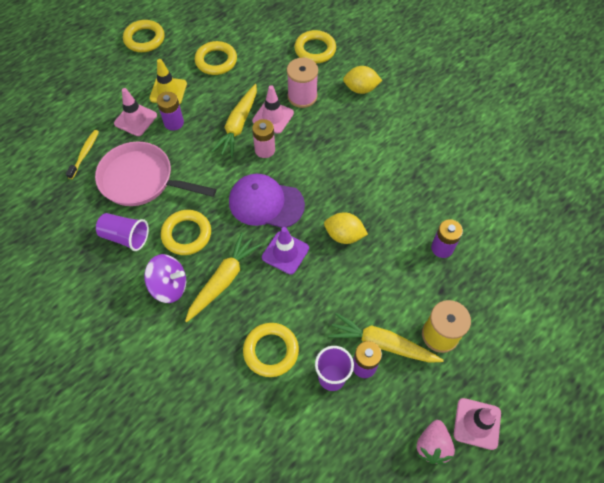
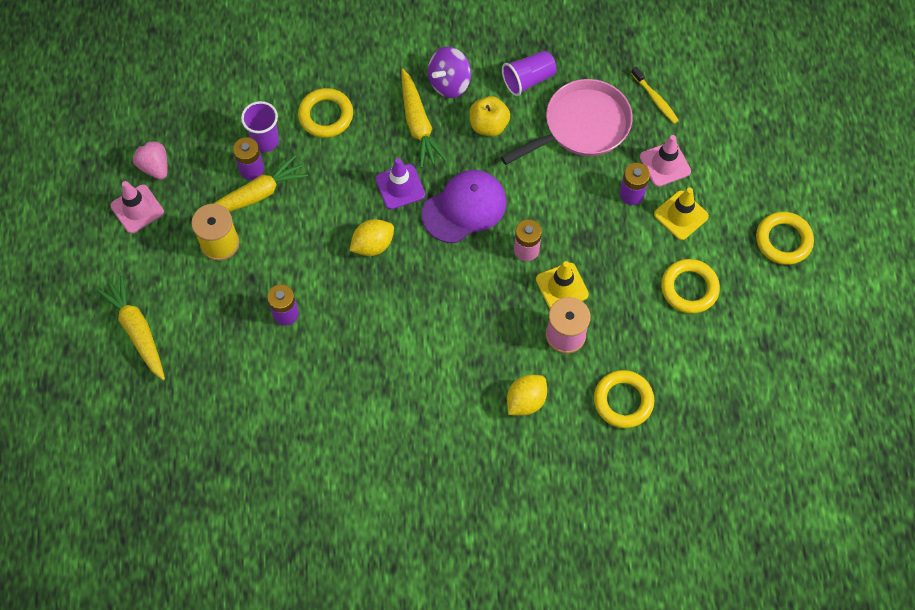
camera: 130 degrees right, 5 degrees up
yellow ring [161,210,211,255] -> yellow apple [469,96,510,136]
yellow carrot [211,84,257,157] -> yellow carrot moved to [96,276,165,380]
pink traffic cone [252,85,294,134] -> yellow traffic cone [536,261,589,309]

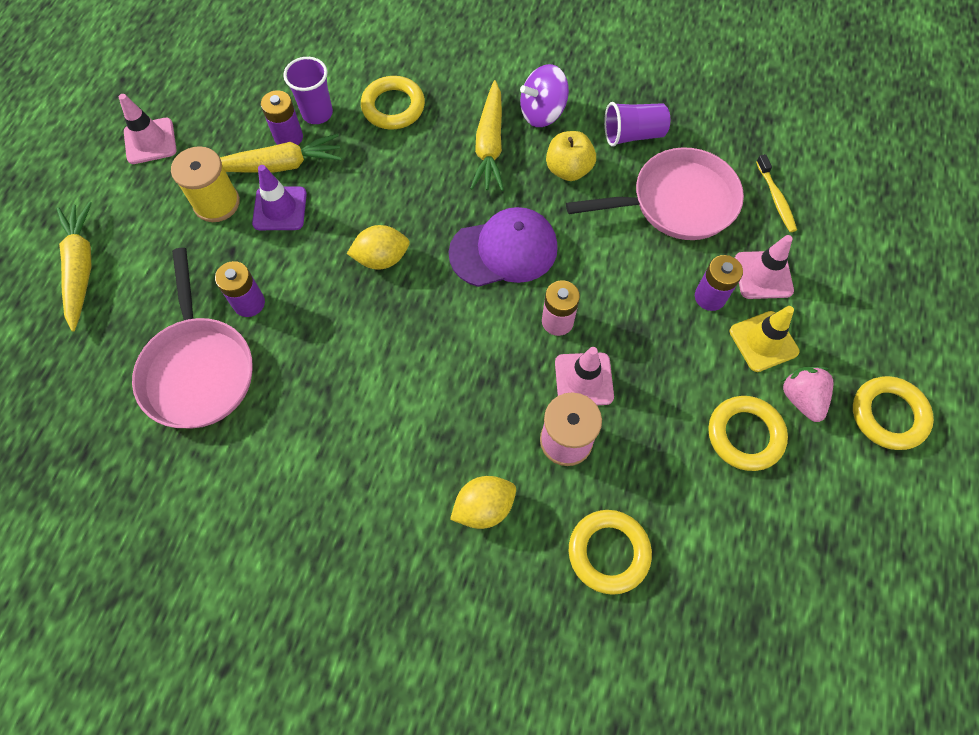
camera: 20 degrees right, 0 degrees up
pink strawberry [132,140,168,180] -> pink strawberry moved to [781,367,833,422]
purple traffic cone [375,158,425,209] -> purple traffic cone moved to [252,165,307,230]
yellow traffic cone [536,261,589,309] -> pink traffic cone [555,347,614,405]
none -> pink pan [132,248,253,428]

